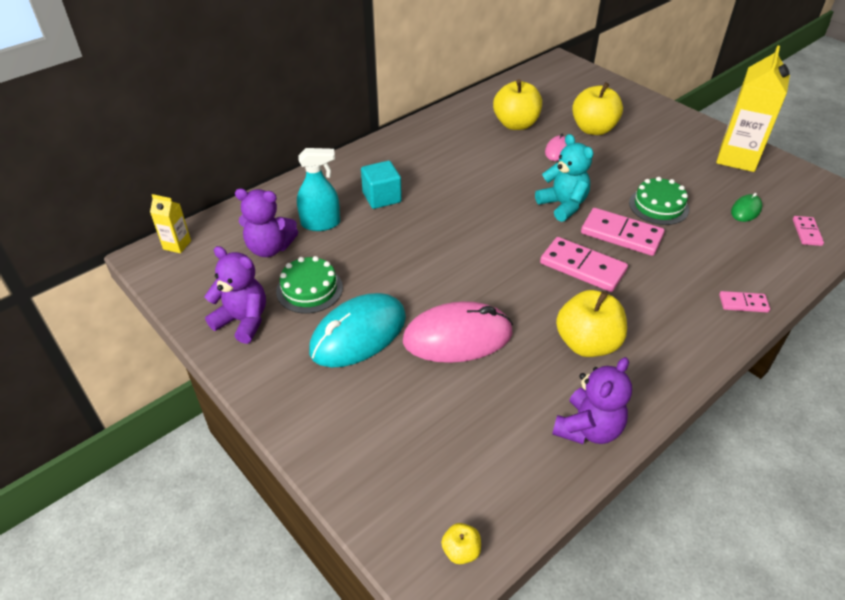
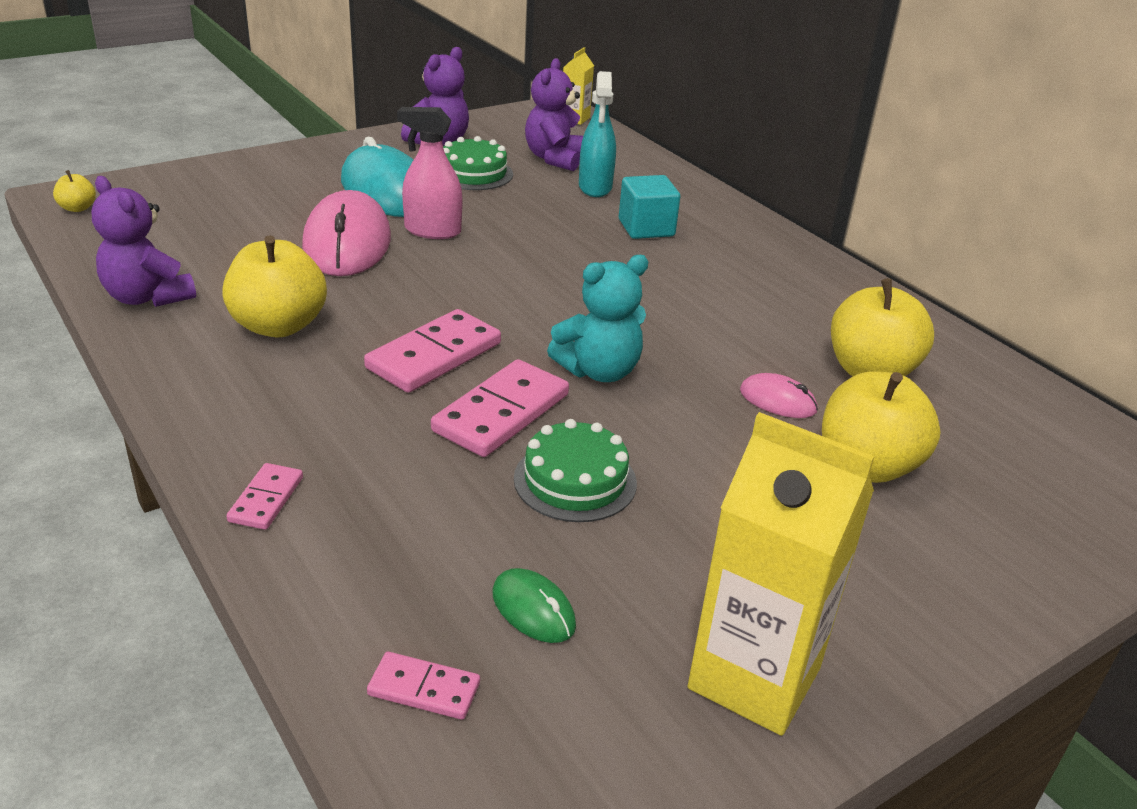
camera: 95 degrees right, 10 degrees down
none -> pink spray bottle [397,107,463,239]

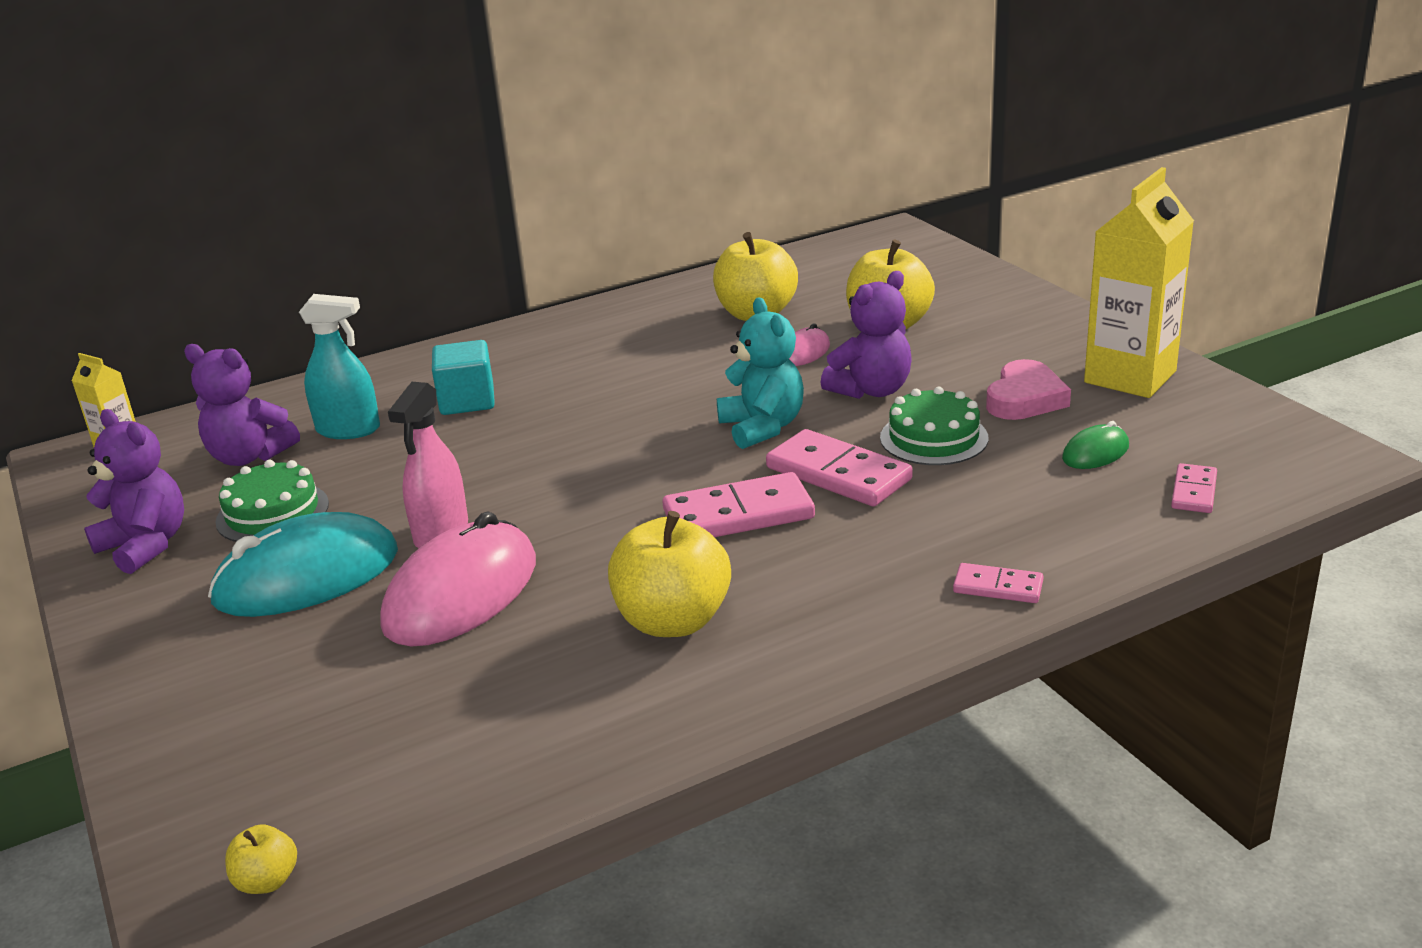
camera: 80 degrees left, 5 degrees down
purple teddy bear [92,176,196,307] -> purple teddy bear moved to [820,271,911,399]
pink mouse [302,190,391,276] -> pink mouse turned 60 degrees counterclockwise [380,512,536,646]
pink domino [364,309,501,393] -> pink domino turned 60 degrees counterclockwise [662,472,815,537]
none -> pink heart [986,359,1071,420]

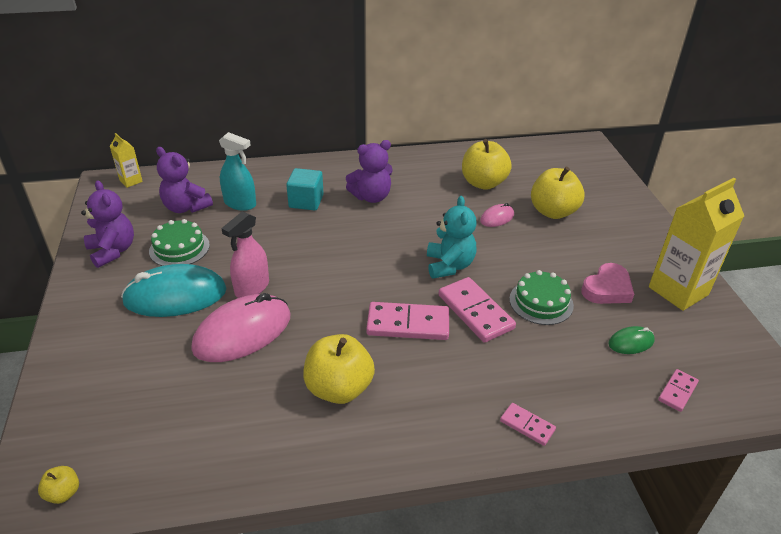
camera: 15 degrees right, 10 degrees up
purple teddy bear [820,271,911,399] -> purple teddy bear moved to [346,140,393,203]

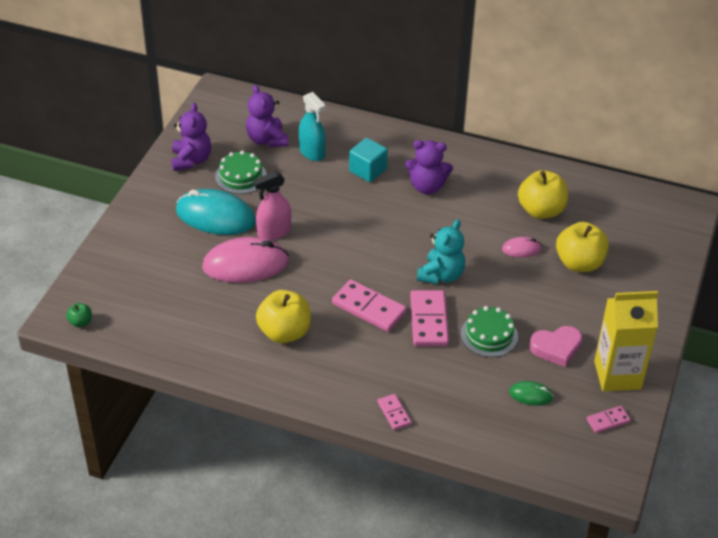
camera: 30 degrees right, 5 degrees up
yellow apple [38,466,79,504] -> green apple [66,303,92,327]
yellow carton [110,133,143,188] -> none
pink domino [658,369,699,412] -> pink domino moved to [587,406,631,433]

